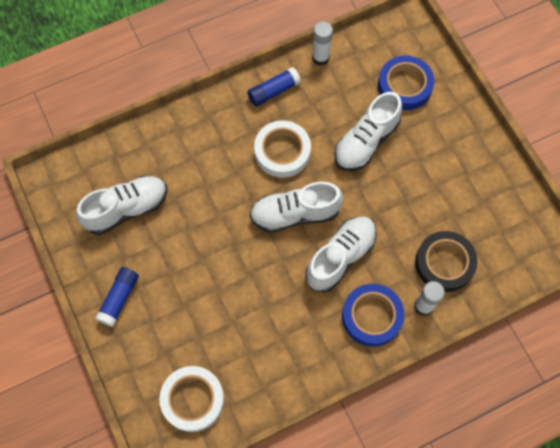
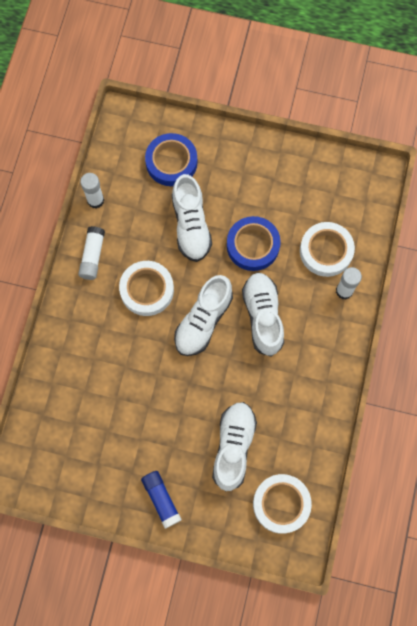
camera: 50 degrees left, 5 degrees up
white shoe [76,176,167,235] -> white shoe moved to [212,402,257,491]
blue glue stick [247,67,301,107] -> white glue stick [78,226,105,280]
blue tape [342,284,405,347] -> blue tape moved to [227,216,281,271]
black tape [415,231,478,292] -> white tape [300,222,355,277]

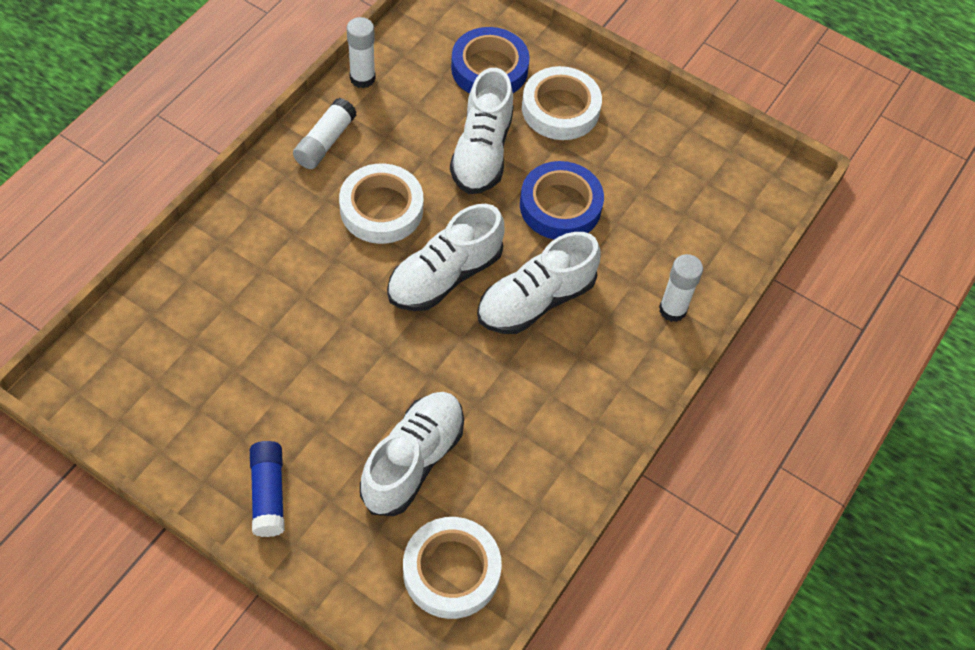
camera: 15 degrees right, 15 degrees down
white shoe [242,272,284,356] -> white shoe turned 135 degrees counterclockwise [477,232,600,334]
white tape [300,222,355,277] -> white tape moved to [522,66,602,140]

